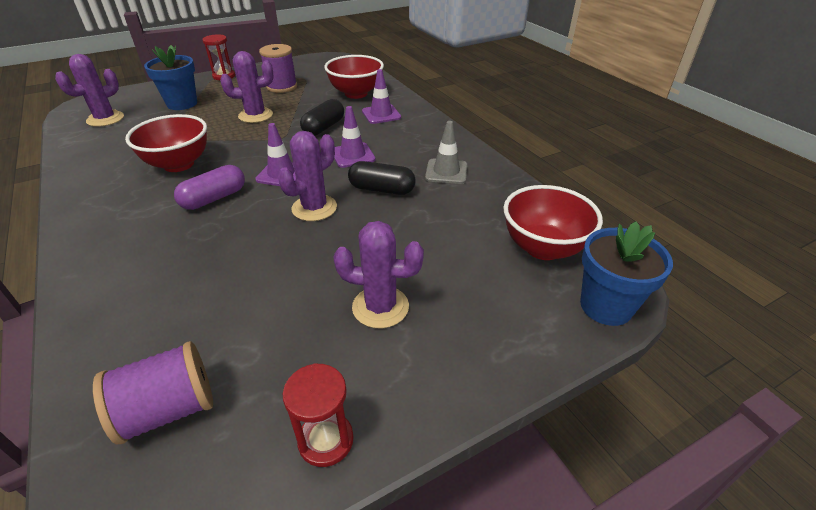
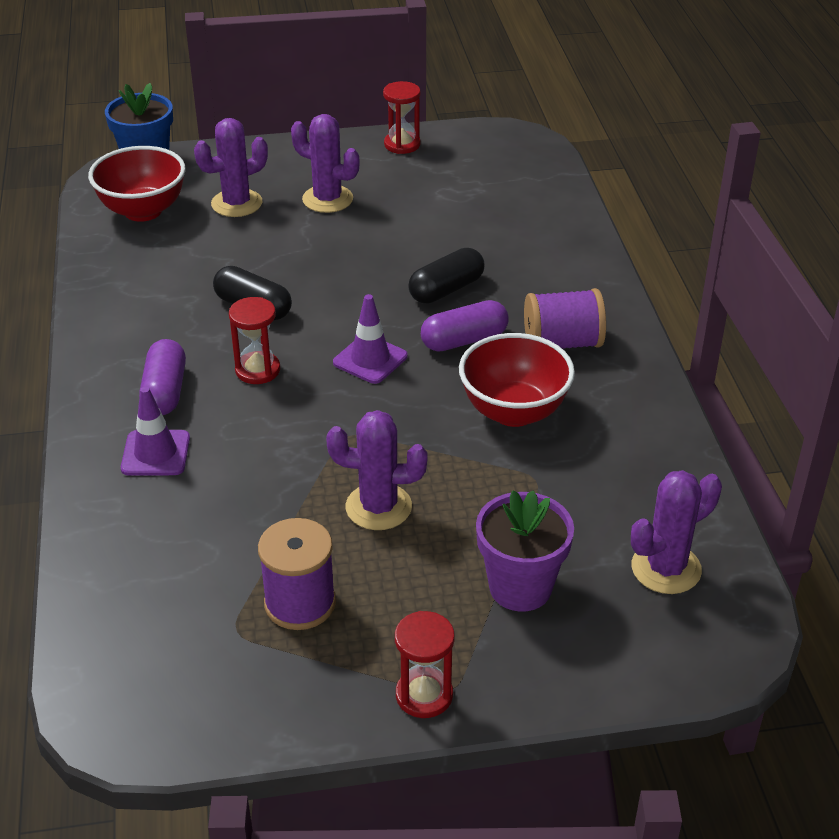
camera: 160 degrees left, 0 degrees up
purple spool [93,341,213,444] -> purple spool moved to [524,288,606,349]
blue flower pot [144,45,197,110] -> purple flower pot [476,490,574,612]
purple cactus [278,131,337,221] -> purple cactus moved to [194,118,268,217]
black capsule [300,99,344,136] -> black capsule moved to [408,248,485,304]
red bowl [324,55,384,99] -> none
purple traffic cone [334,106,376,168] -> red hourglass [229,297,280,384]
grey traffic cone [425,121,467,184] -> none
none -> purple capsule [139,339,186,415]

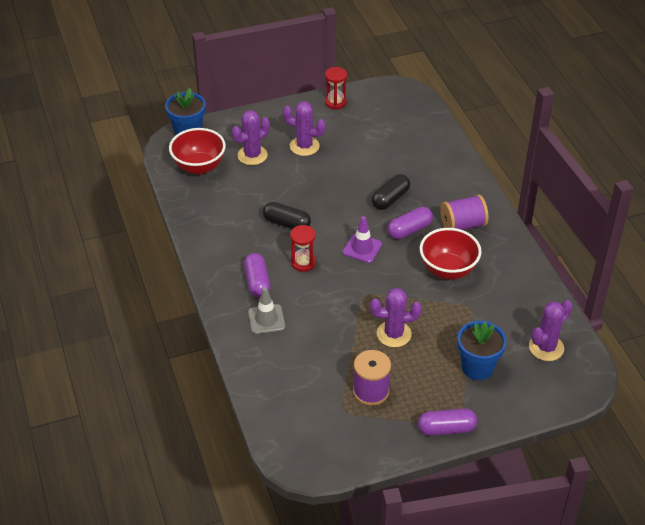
camera: 10 degrees left, 5 degrees up
purple traffic cone [121,386,190,476] -> grey traffic cone [248,287,285,334]
red hourglass [395,611,455,718] -> purple capsule [418,408,477,436]
purple flower pot [476,490,574,612] -> blue flower pot [457,321,507,380]

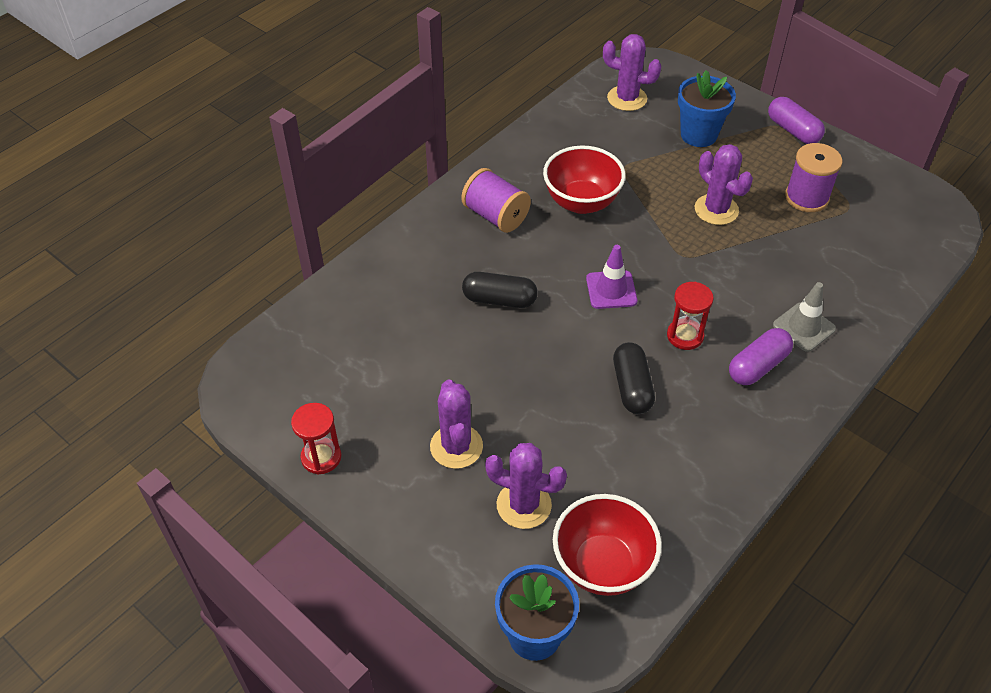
camera: 120 degrees left, 5 degrees up
purple capsule [387,207,433,239] -> none

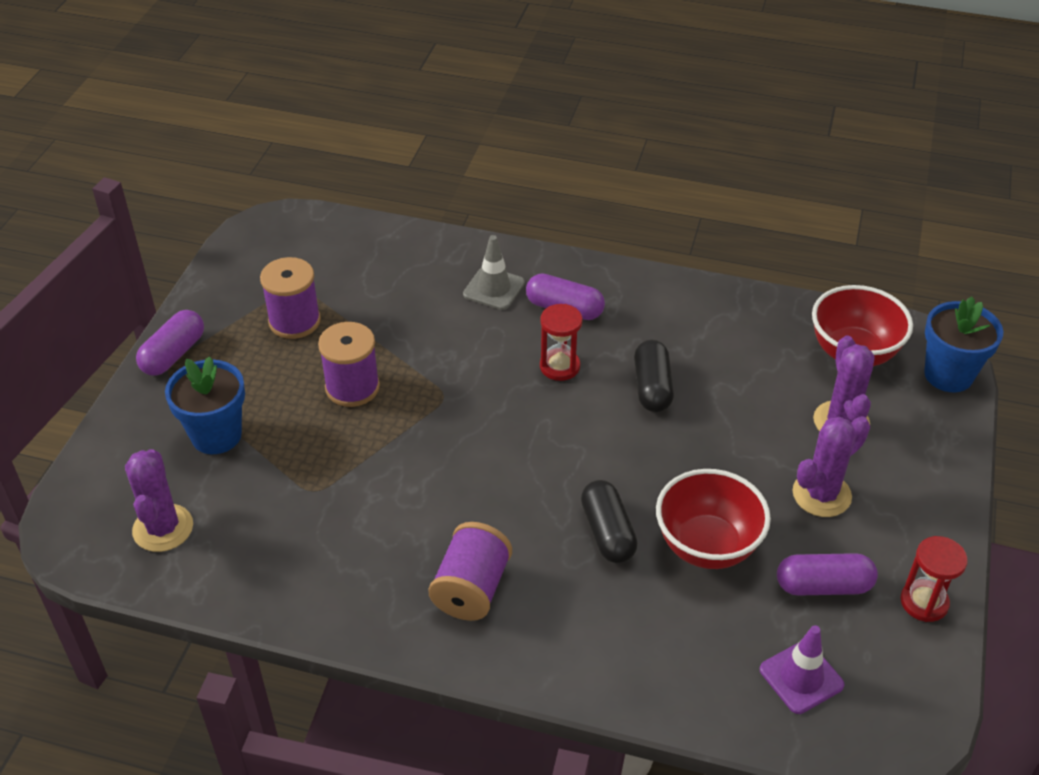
camera: 115 degrees left, 5 degrees down
red bowl [543,146,626,214] -> red bowl moved to [656,469,771,569]
purple traffic cone [586,245,637,309] -> purple traffic cone moved to [760,625,844,714]
black capsule [613,342,655,414] -> black capsule turned 60 degrees counterclockwise [634,340,674,412]
purple cactus [695,144,753,225] -> purple spool [318,322,380,407]
none -> purple capsule [777,553,878,596]

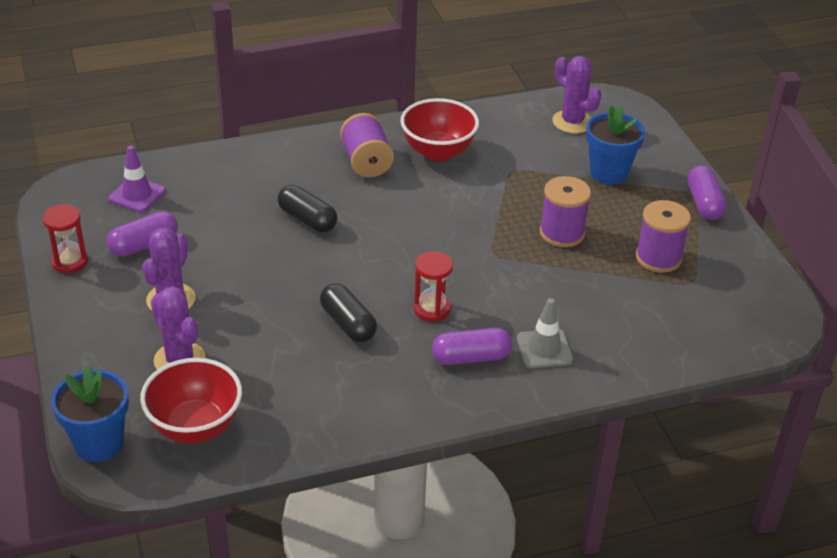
camera: 145 degrees right, 5 degrees down
red bowl [656,469,771,569] -> red bowl moved to [400,98,479,161]

